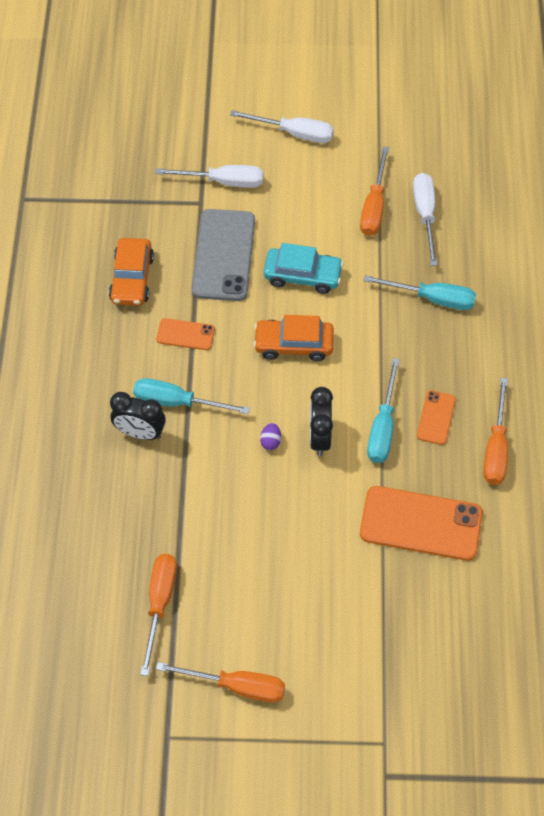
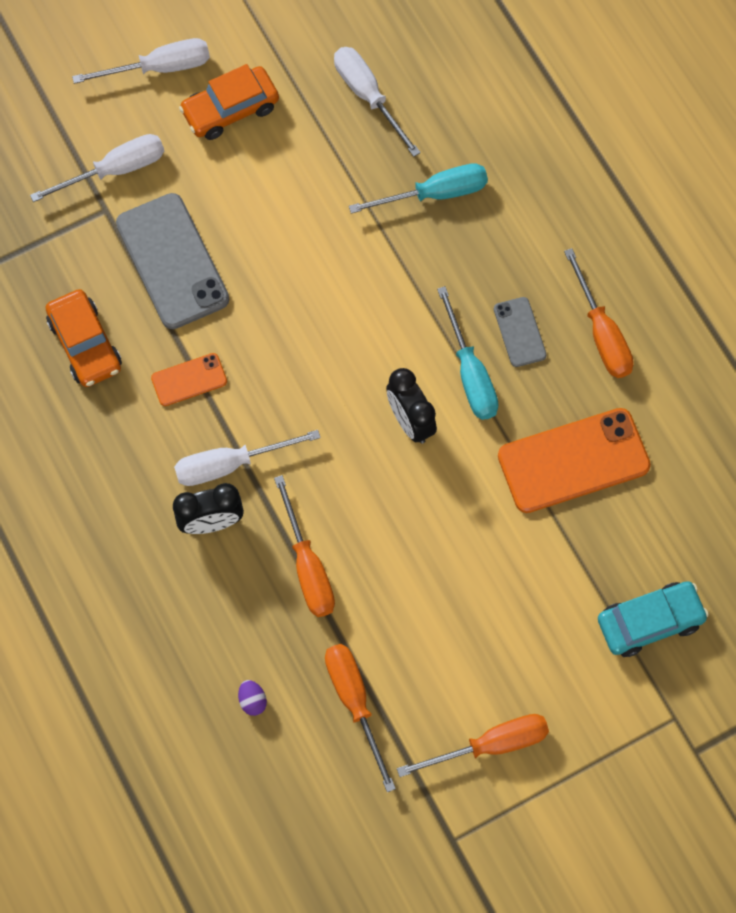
camera: 30 degrees left, 10 degrees up
turquoise screwdriver [133,378,250,414] -> white screwdriver [174,430,321,486]
orange car [253,315,334,361] -> orange car moved to [179,64,279,140]
purple egg [260,423,281,450] -> purple egg moved to [238,680,267,716]
turquoise car [264,243,344,294] -> turquoise car moved to [598,581,709,657]
orange screwdriver [360,146,389,236] -> orange screwdriver moved to [274,475,335,617]
orange phone [417,390,456,445] -> grey phone [494,297,547,367]

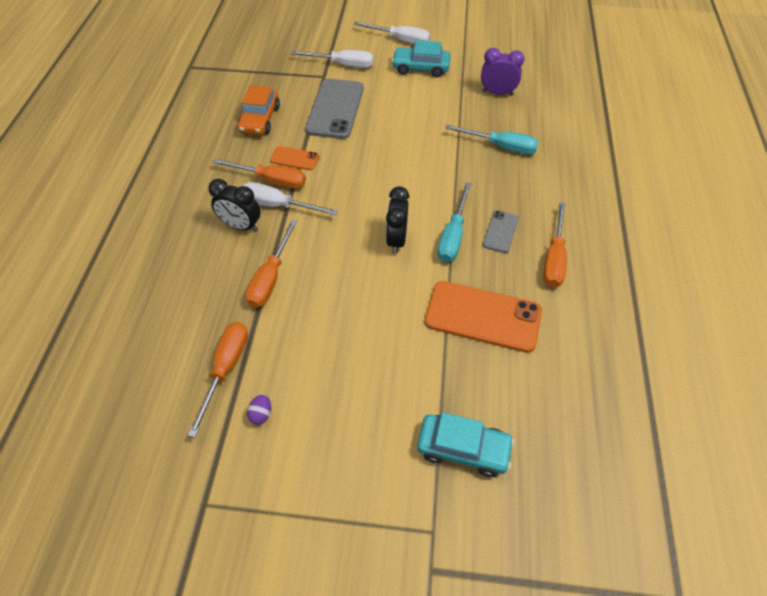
camera: 35 degrees right, 15 degrees down
orange car [179,64,279,140] -> turquoise car [392,40,451,77]
purple egg [238,680,267,716] -> purple egg moved to [247,394,271,425]
white screwdriver [334,47,421,157] -> purple clock [481,48,525,95]
orange screwdriver [397,714,549,777] -> orange screwdriver moved to [212,159,306,189]

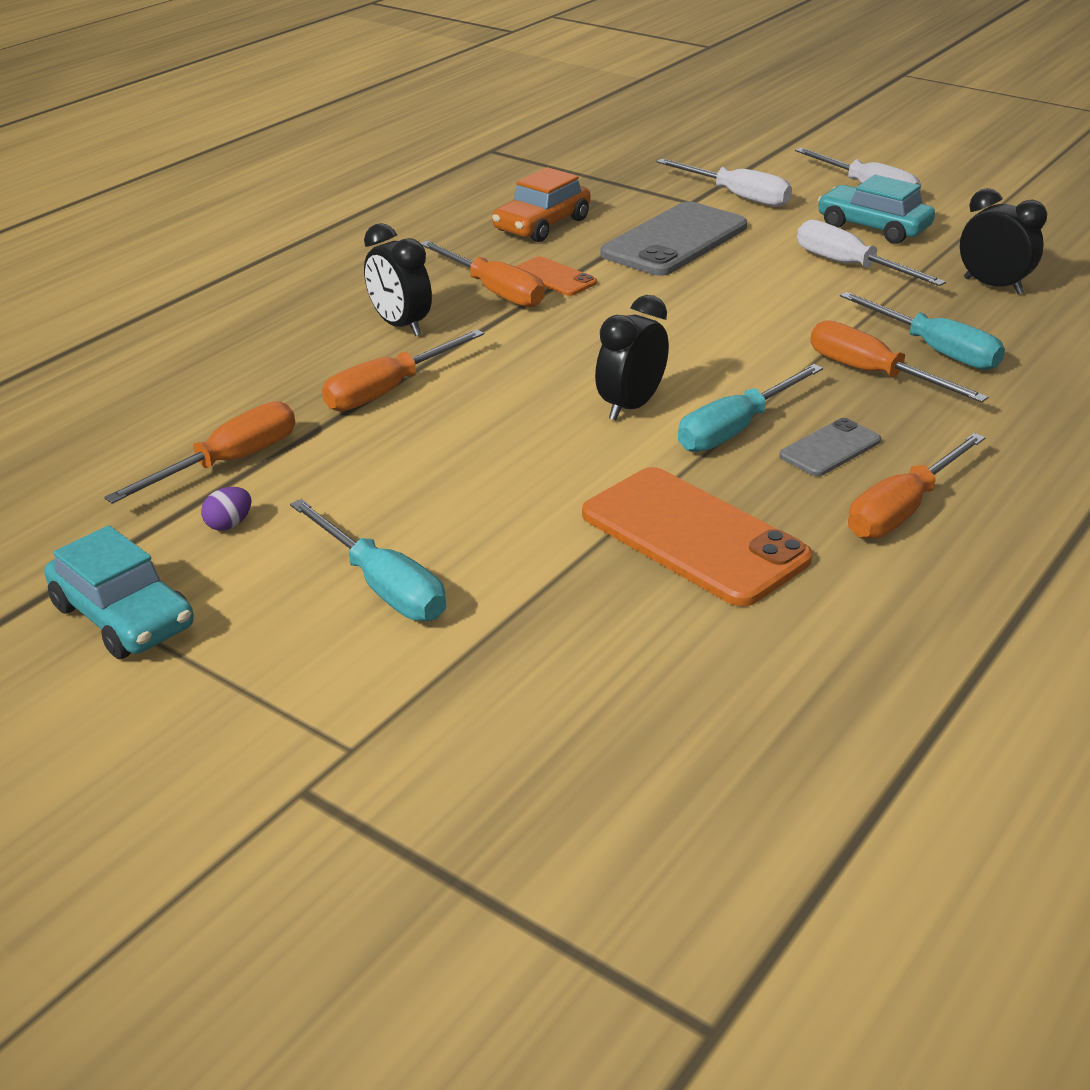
camera: 30 degrees right, 20 degrees down
white screwdriver [242,182,338,216] -> white screwdriver moved to [797,220,946,286]
turquoise car [417,412,514,477] -> turquoise car moved to [44,525,194,659]
purple clock [481,48,525,95] -> black clock [960,188,1047,294]
none -> turquoise screwdriver [290,499,446,621]
none -> orange screwdriver [810,320,988,403]

